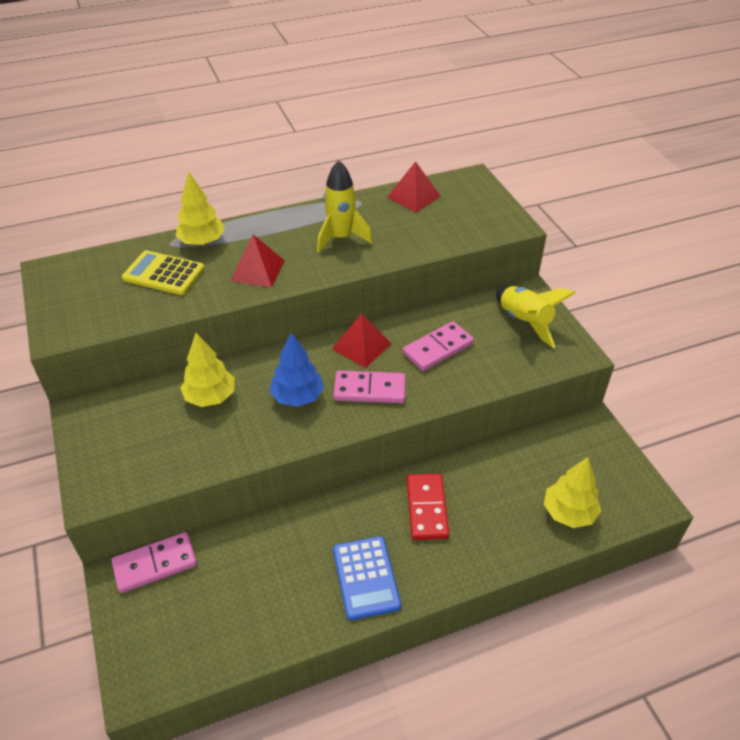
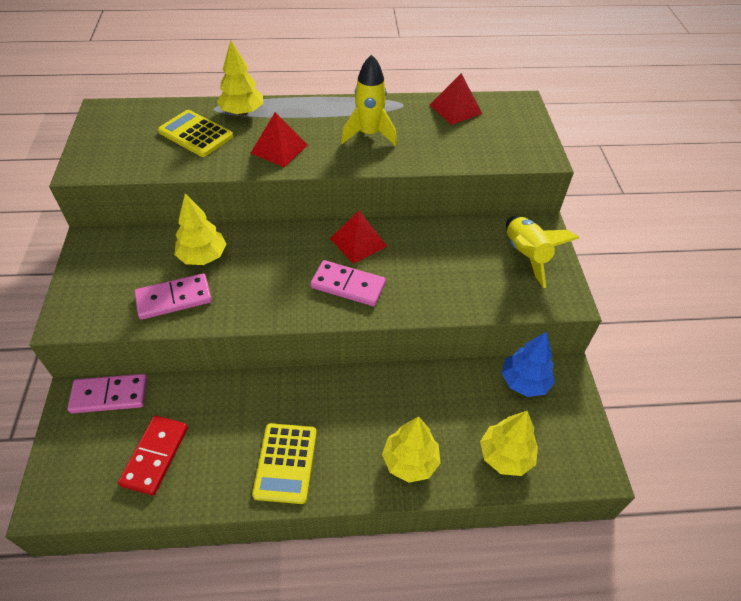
camera: 15 degrees right, 5 degrees up
blue tree [269,332,324,407] -> blue tree moved to [501,331,555,397]
blue calculator [333,536,401,620] -> yellow calculator [252,423,317,504]
pink domino [403,321,474,371] -> pink domino moved to [134,273,212,320]
red domino [407,474,449,540] -> red domino moved to [118,416,188,496]
none -> yellow tree [382,416,440,483]

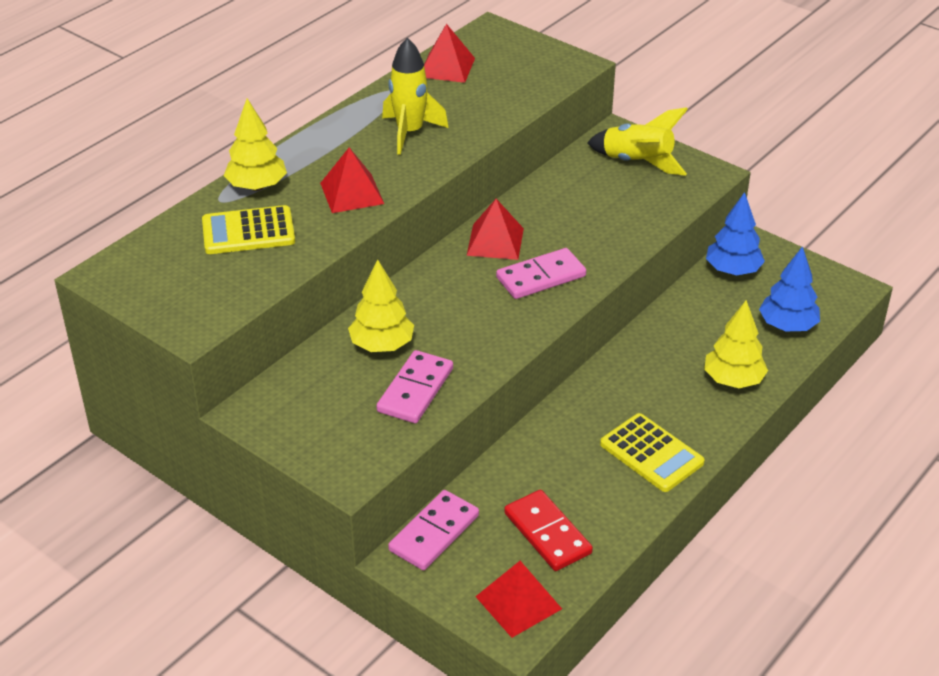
camera: 45 degrees left, 10 degrees down
yellow tree [480,411,538,476] -> blue tree [759,246,820,332]
none -> red pyramid [475,561,562,638]

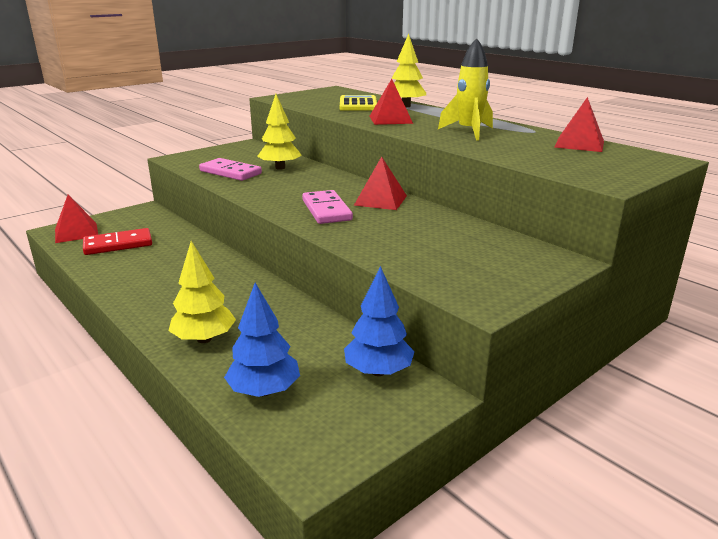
camera: 100 degrees right, 15 degrees down
pink domino [388,490,479,570] -> none
yellow rocket [587,107,688,176] -> none
yellow calculator [600,413,705,492] -> none

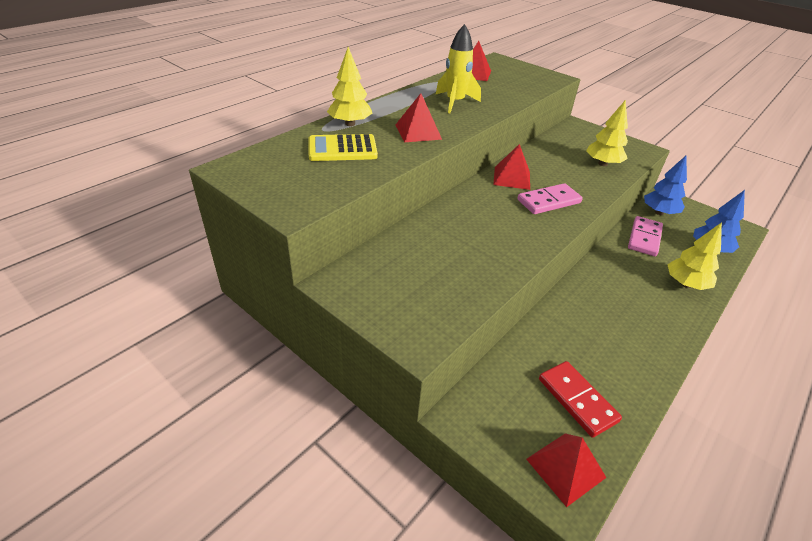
camera: 100 degrees left, 15 degrees up
pink domino [199,158,262,181] -> pink domino moved to [628,216,663,256]
yellow tree [257,94,302,170] -> yellow tree moved to [586,100,628,166]

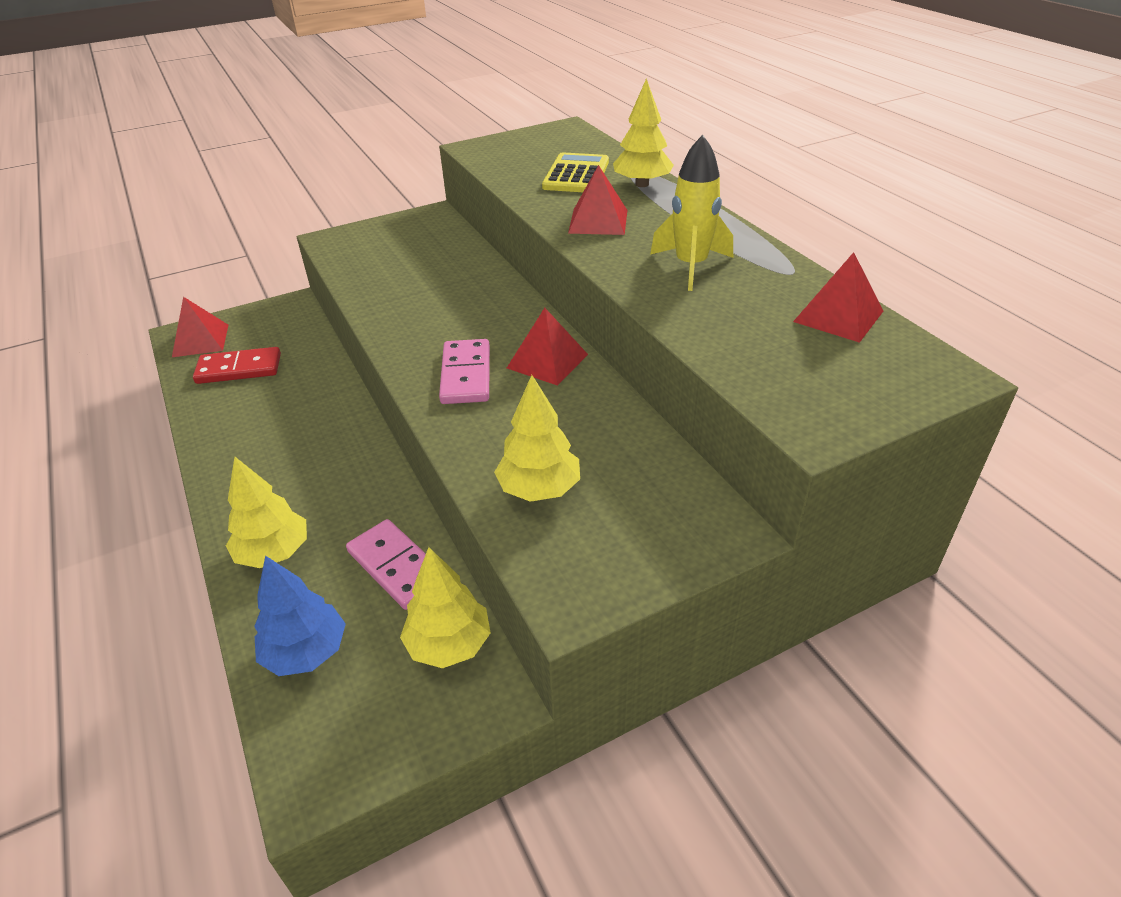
camera: 115 degrees right, 0 degrees up
blue tree [644,156,687,215] -> yellow tree [400,547,491,668]

